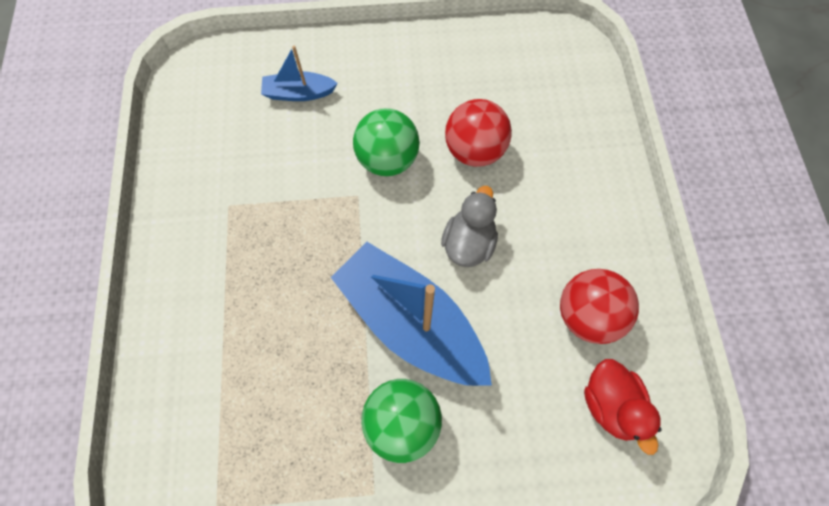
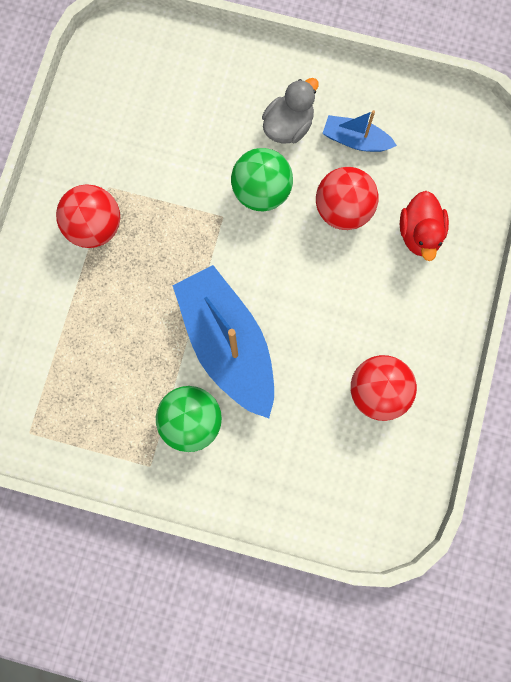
camera: 20 degrees right, 10 degrees up
blue boat [261,46,338,101] -> blue boat moved to [322,110,397,152]
grey duck [441,186,498,267] -> grey duck moved to [262,78,319,144]
red duck [584,359,661,455] -> red duck moved to [400,191,449,261]
none -> red ball [56,185,120,248]

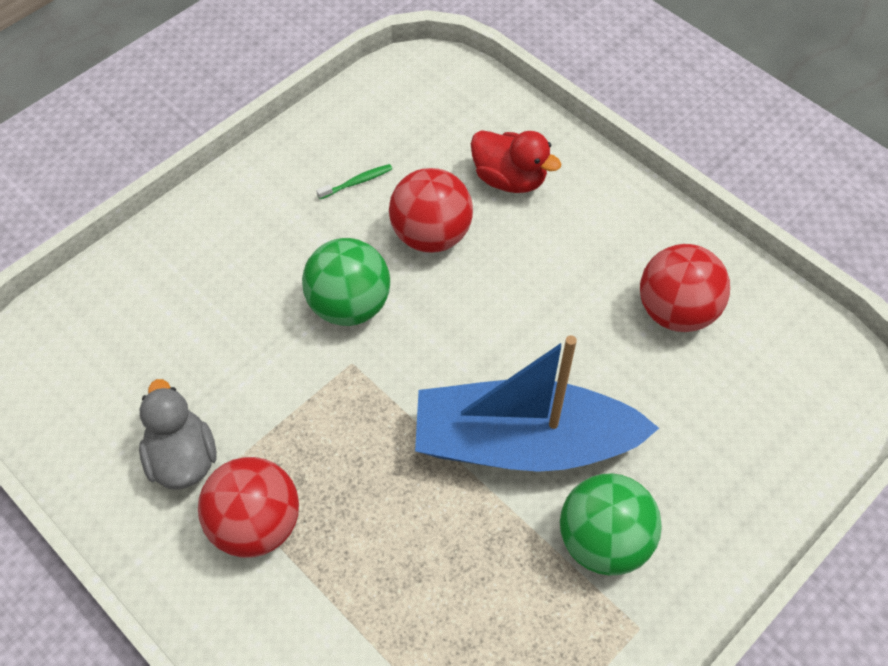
camera: 60 degrees left, 20 degrees down
grey duck [262,78,319,144] -> grey duck moved to [139,379,217,490]
blue boat [322,110,397,152] -> green toothbrush [316,164,392,199]

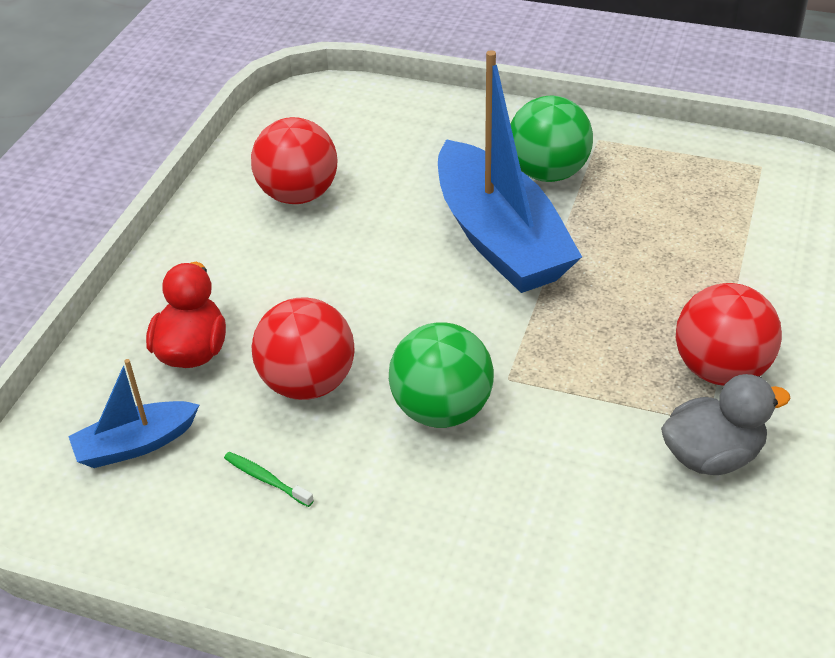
camera: 115 degrees left, 15 degrees down
grey duck [139,379,217,490] -> grey duck turned 150 degrees counterclockwise [661,374,791,475]
none -> blue boat [68,359,199,468]

